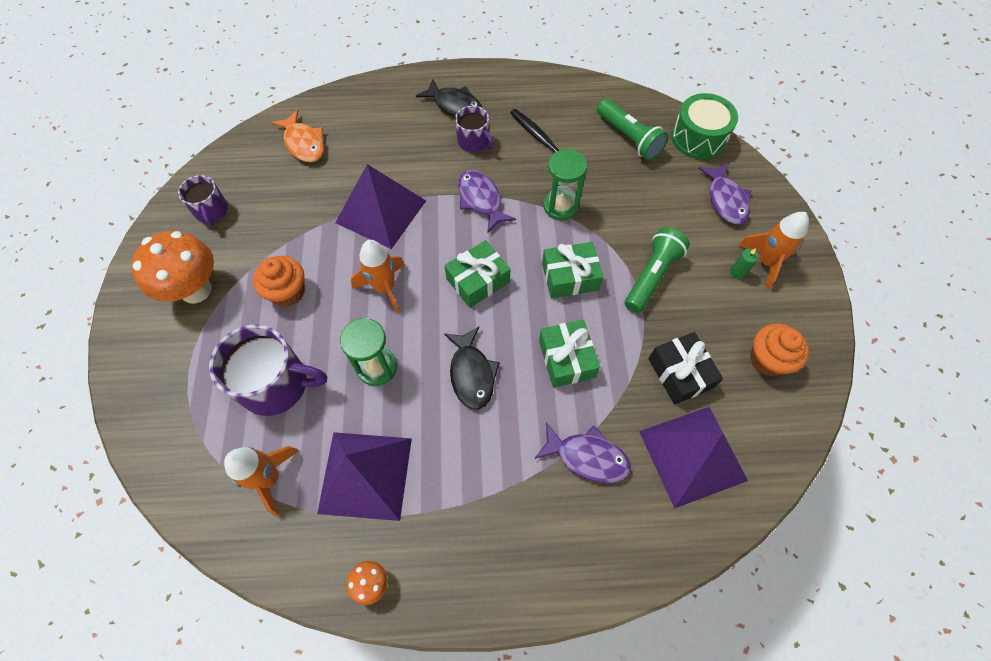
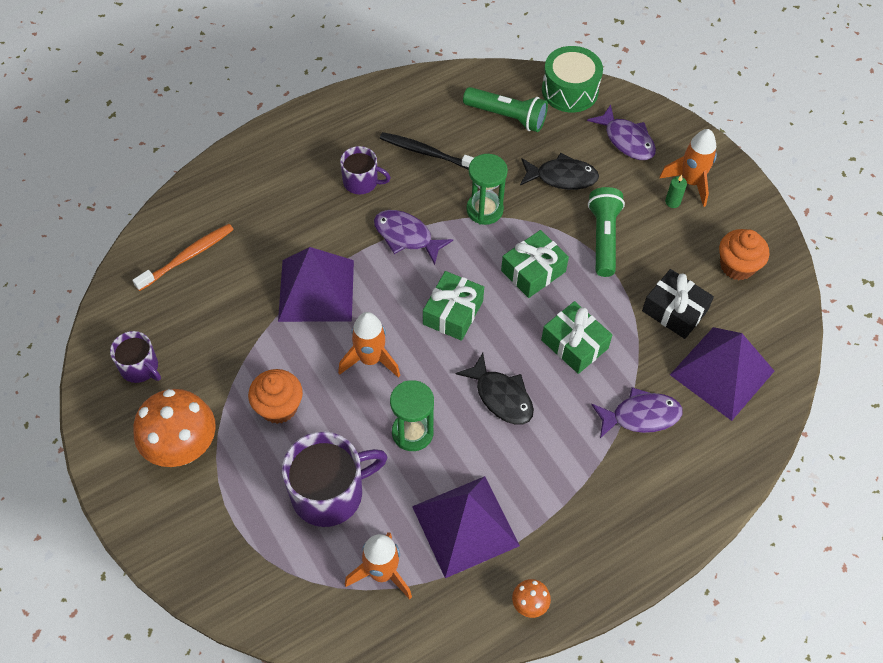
camera: 30 degrees left, 5 degrees down
orange fish [271,110,324,162] -> orange toothbrush [132,224,234,291]
black fish [416,79,482,117] -> black fish moved to [520,153,599,190]

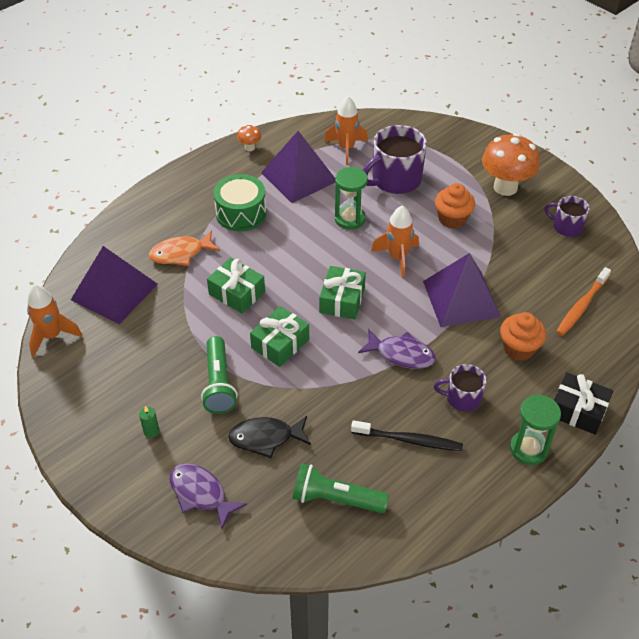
camera: 170 degrees right, 10 degrees down
black fish [456,353,534,425] -> none
green hourglass [466,154,508,225] -> green hourglass moved to [510,394,561,465]
green drum [542,46,603,112] -> green drum moved to [213,174,266,231]
purple fish [591,387,683,438] -> orange fish [149,230,220,266]
black gift [642,269,714,339] -> black gift moved to [554,372,613,435]
orange rocket [659,129,717,207] -> orange rocket moved to [27,285,82,357]
orange cupcake [719,229,769,280] -> orange cupcake moved to [500,312,546,361]

